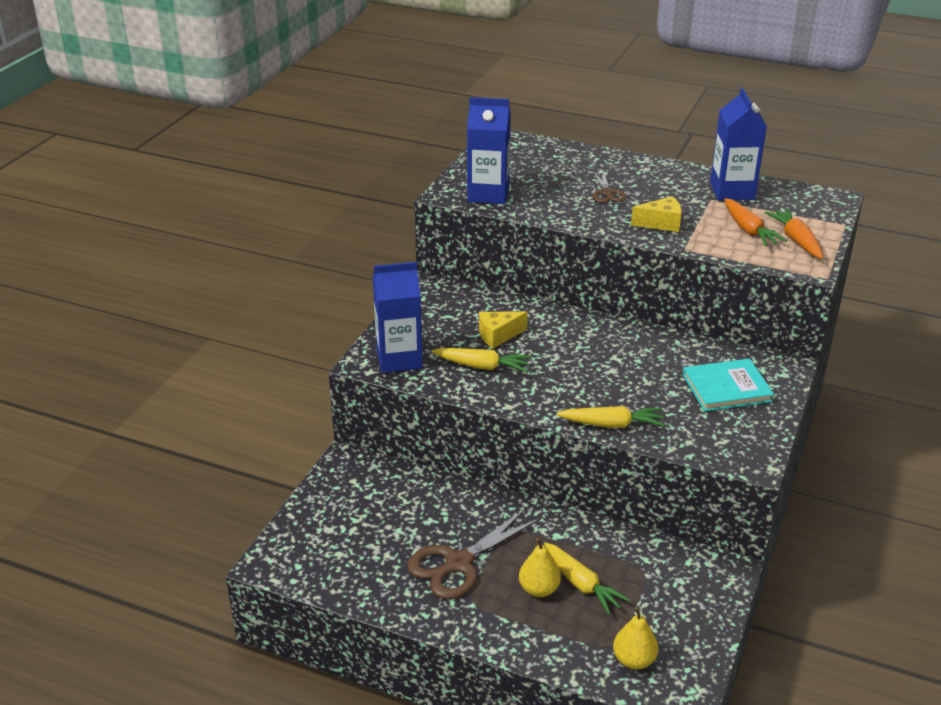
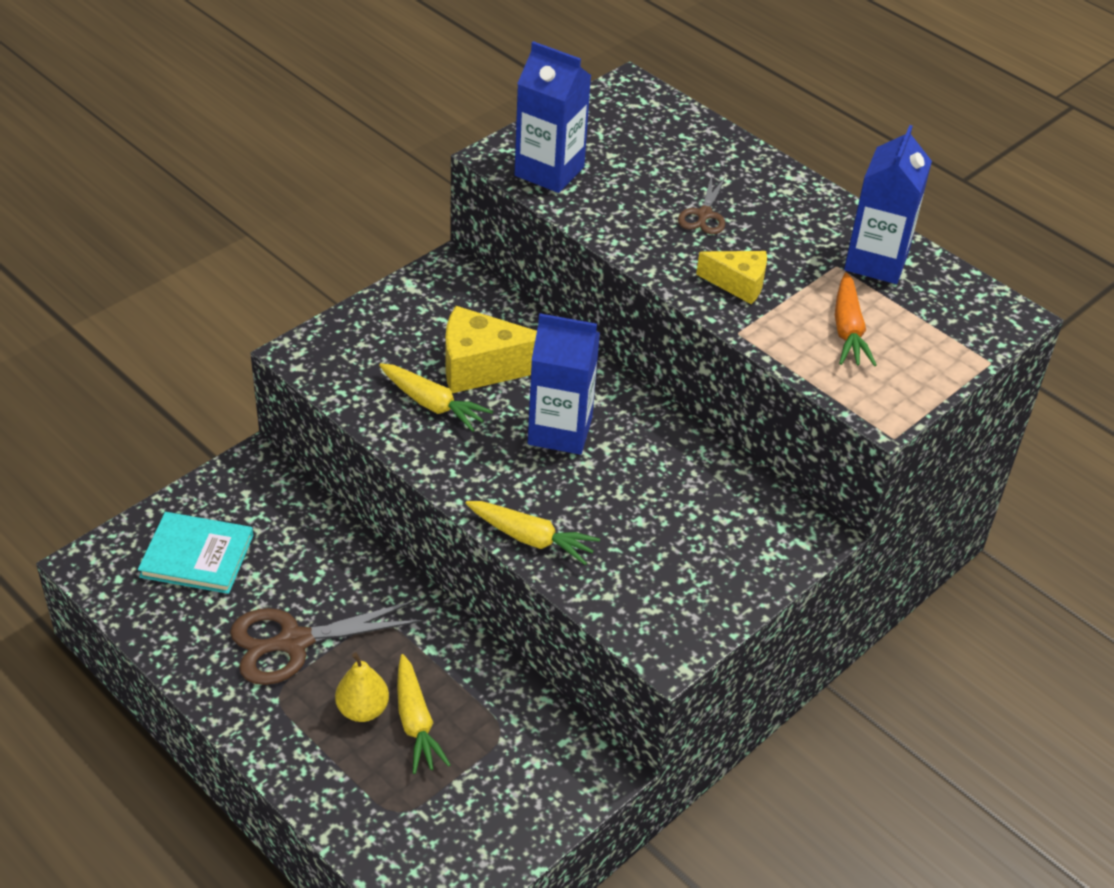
camera: 20 degrees right, 10 degrees up
blue carton [373,262,423,373] -> blue carton moved to [528,313,600,455]
yellow cheese [479,311,528,348] -> yellow cheese [445,306,537,393], size x1.63
yellow pear [613,607,658,669] -> none
turquoise book [683,359,774,411] -> turquoise book moved to [138,512,253,594]
orange carrot [764,208,823,259] -> none

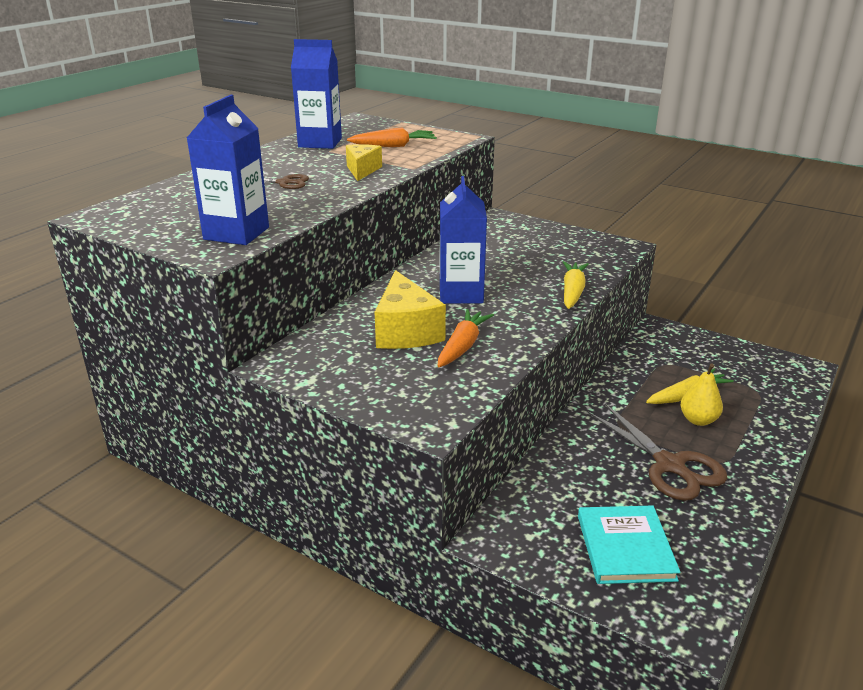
camera: 100 degrees left, 15 degrees down
yellow carrot [379,363,493,432] -> orange carrot [438,309,494,367]

